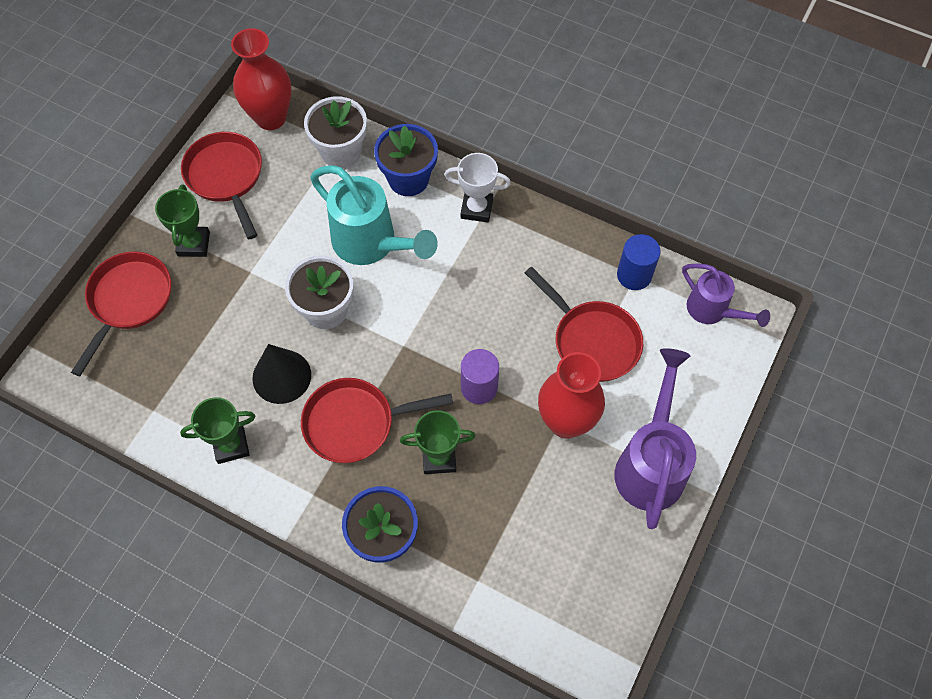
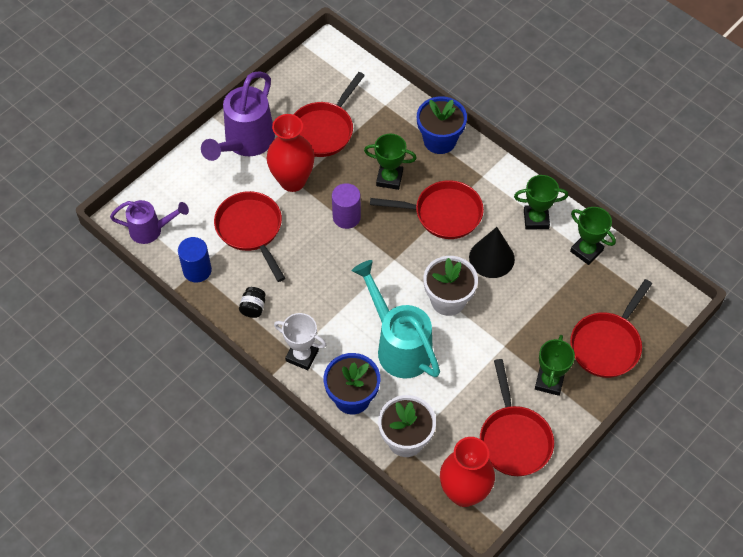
camera: 165 degrees left, 5 degrees down
purple watering can [682,264,770,327] -> purple watering can turned 120 degrees clockwise [110,200,189,244]
none -> black jar [239,287,265,318]
none -> red pan [293,72,365,157]
none -> green trophy [570,207,616,265]

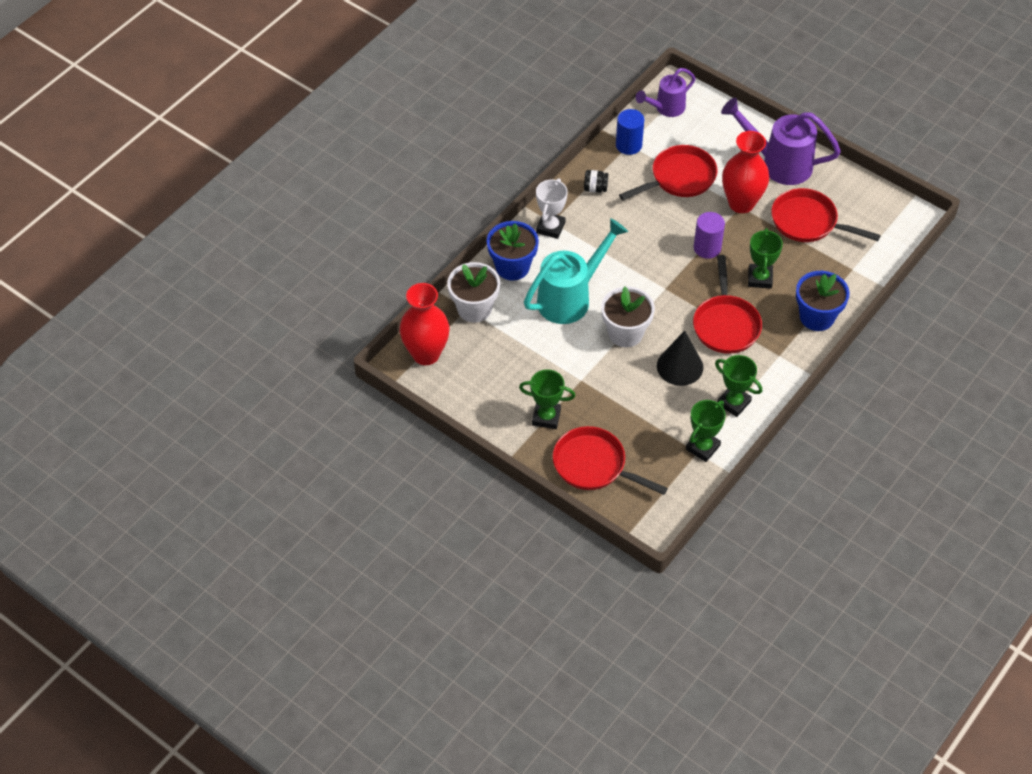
camera: 85 degrees right, 5 degrees down
purple watering can [110,200,189,244] -> purple watering can turned 60 degrees clockwise [636,68,696,117]
red pan [480,359,554,476] -> none
green trophy [514,175,568,230] -> green trophy turned 45 degrees counterclockwise [715,355,762,417]

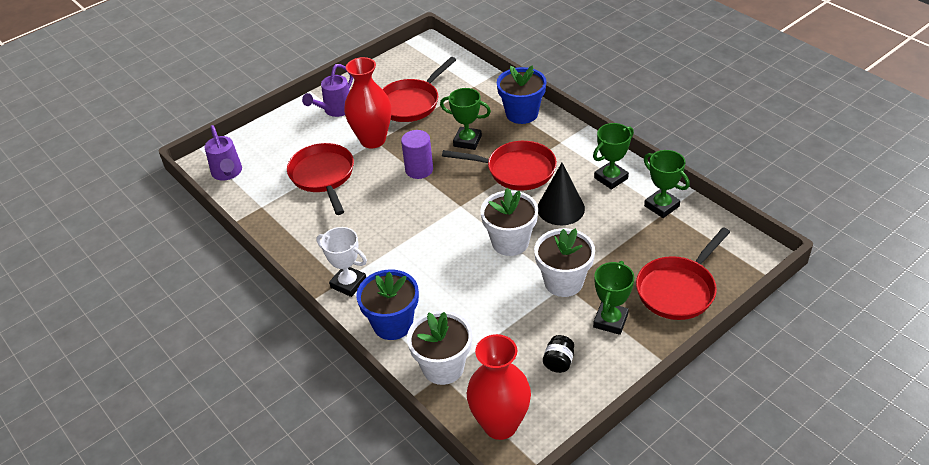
camera: 75 degrees left, 10 degrees down
turquoise watering can [524,218,628,324] -> none
black jar [584,170,608,193] -> black jar moved to [543,335,574,373]
blue cylinder [616,109,644,155] -> none
purple watering can [721,98,841,185] -> purple watering can [302,64,353,117], size x0.61
none -> white flower pot [534,228,595,297]

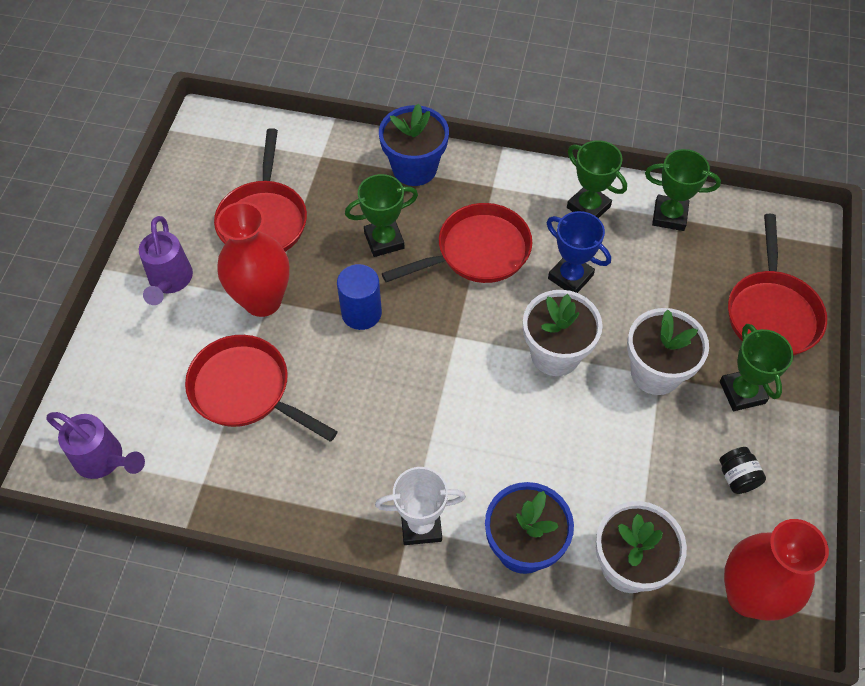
camera: 40 degrees left, 15 degrees up
purple cylinder [401,130,433,179] -> blue cylinder [337,264,382,330]
black cone [538,163,585,225] -> blue trophy [547,211,611,293]
green trophy [593,123,634,190] -> green trophy turned 60 degrees counterclockwise [567,140,627,218]

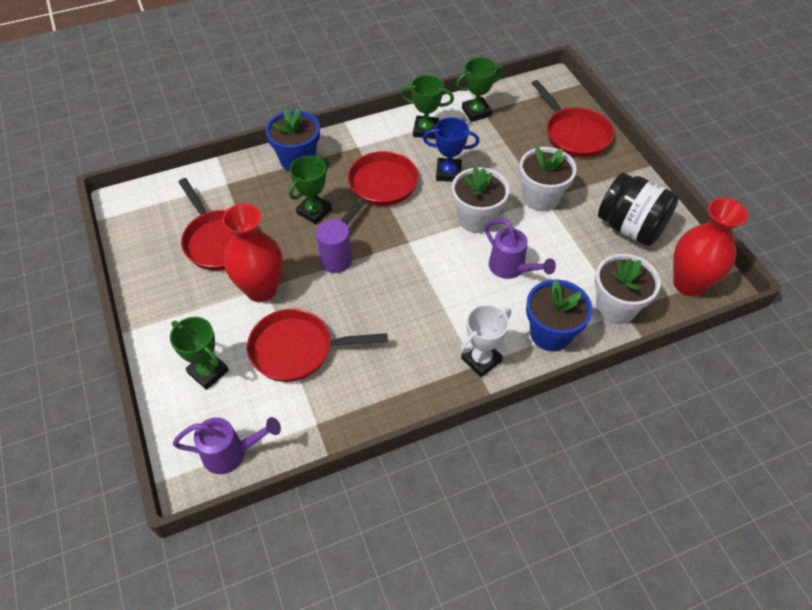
camera: 35 degrees left, 5 degrees down
purple watering can [139,216,193,305] -> purple watering can moved to [485,219,556,279]
blue cylinder [337,264,382,330] -> purple cylinder [316,219,352,273]
black jar [719,447,766,494] -> black jar [598,173,678,246], size x2.32
green trophy [720,324,793,411] -> green trophy moved to [170,317,229,390]

